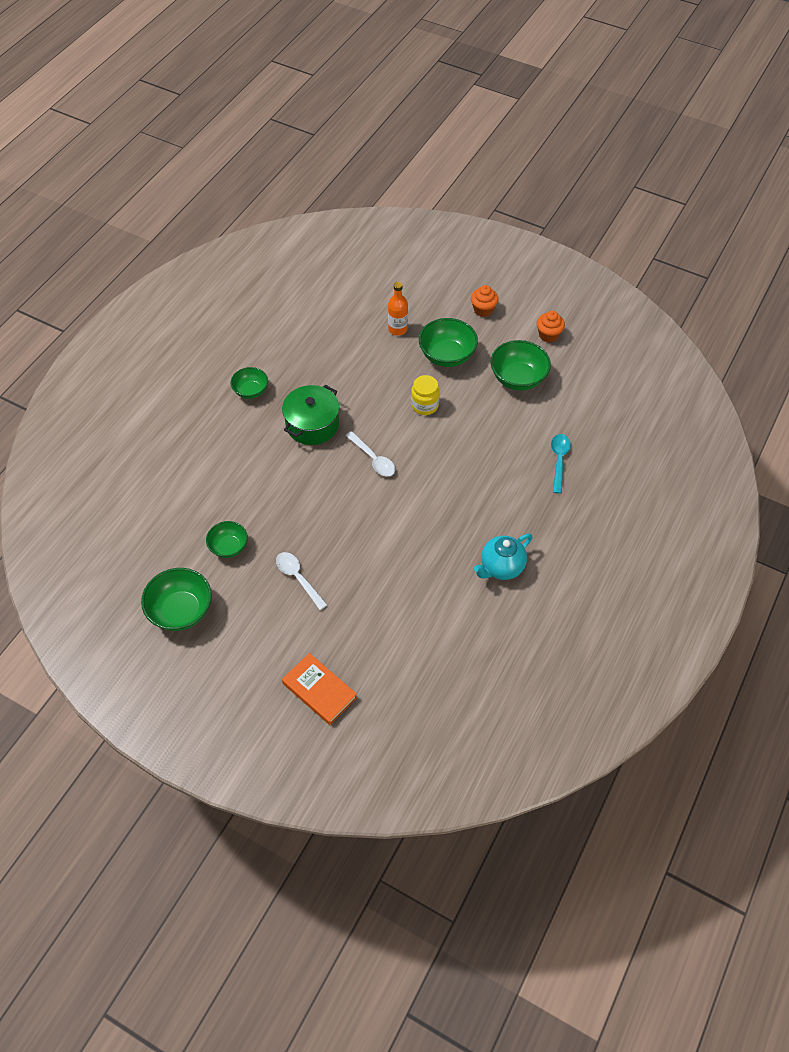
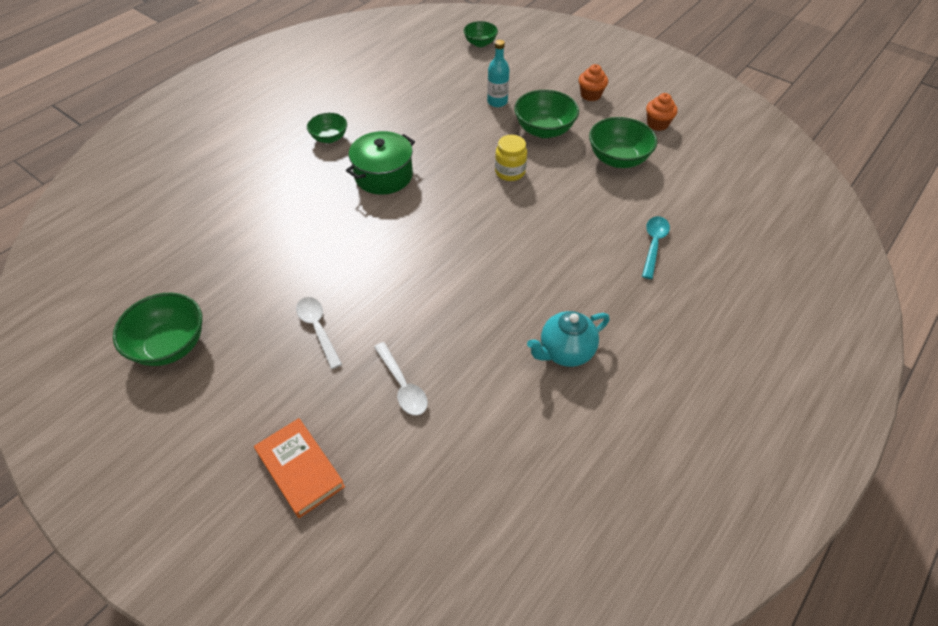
camera: 10 degrees right, 5 degrees down
green bowl [206,521,248,558] -> green bowl moved to [463,21,498,47]
white spoon [345,431,395,476] -> white spoon moved to [374,342,428,416]
orange bottle [388,282,408,336] -> turquoise bottle [487,40,510,107]

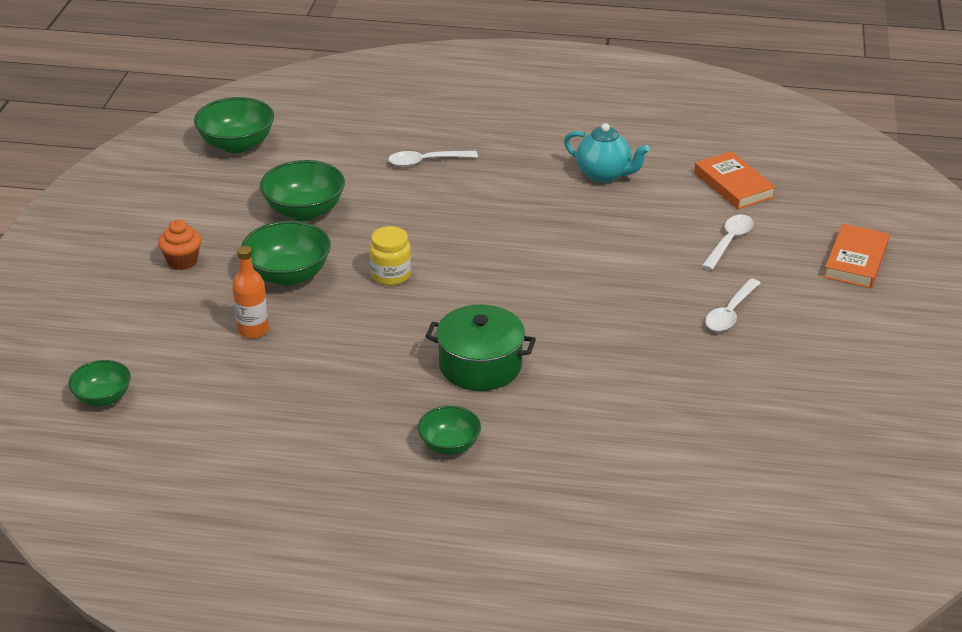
camera: 120 degrees left, 15 degrees down
green bowl [113,293,202,366] -> green bowl moved to [194,97,274,153]
turquoise bottle [487,40,510,107] -> orange bottle [232,246,269,339]
turquoise spoon [642,216,670,279] -> white spoon [388,151,478,167]
orange cupcake [646,93,677,131] -> none
none -> orange book [694,151,776,209]

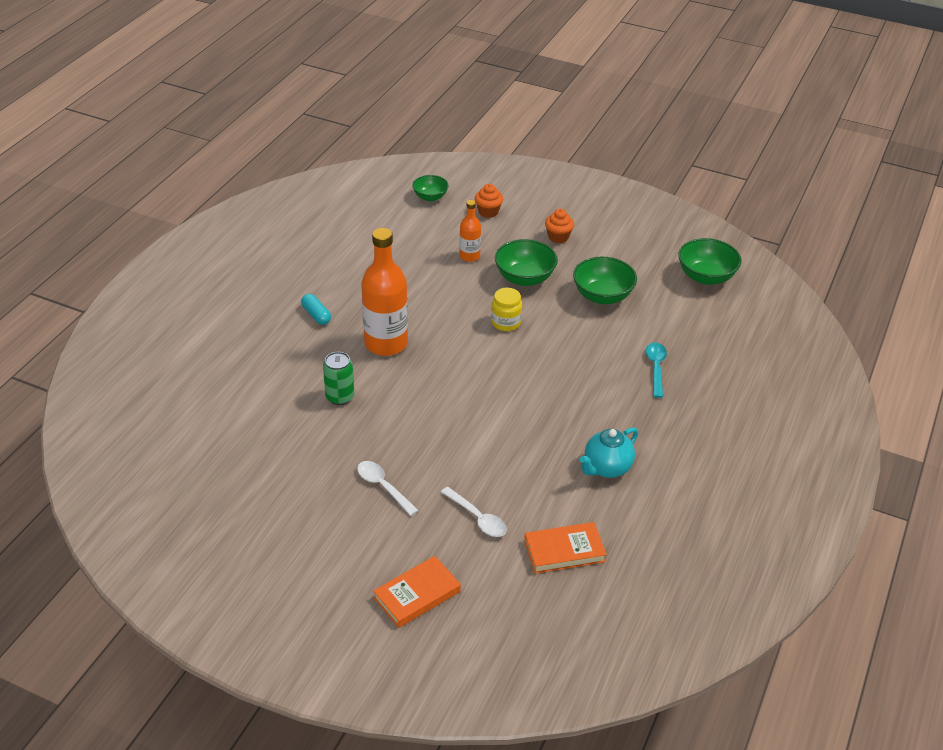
camera: 105 degrees right, 5 degrees up
white spoon [388,151,478,167] -> turquoise spoon [646,342,667,398]
green bowl [418,406,481,455] -> turquoise capsule [301,294,331,325]
green pot [425,305,536,391] -> orange bottle [361,228,408,356]
orange book [824,224,890,288] -> orange book turned 75 degrees counterclockwise [373,556,461,628]
none -> green can [323,352,354,405]
none -> orange cupcake [475,184,503,218]

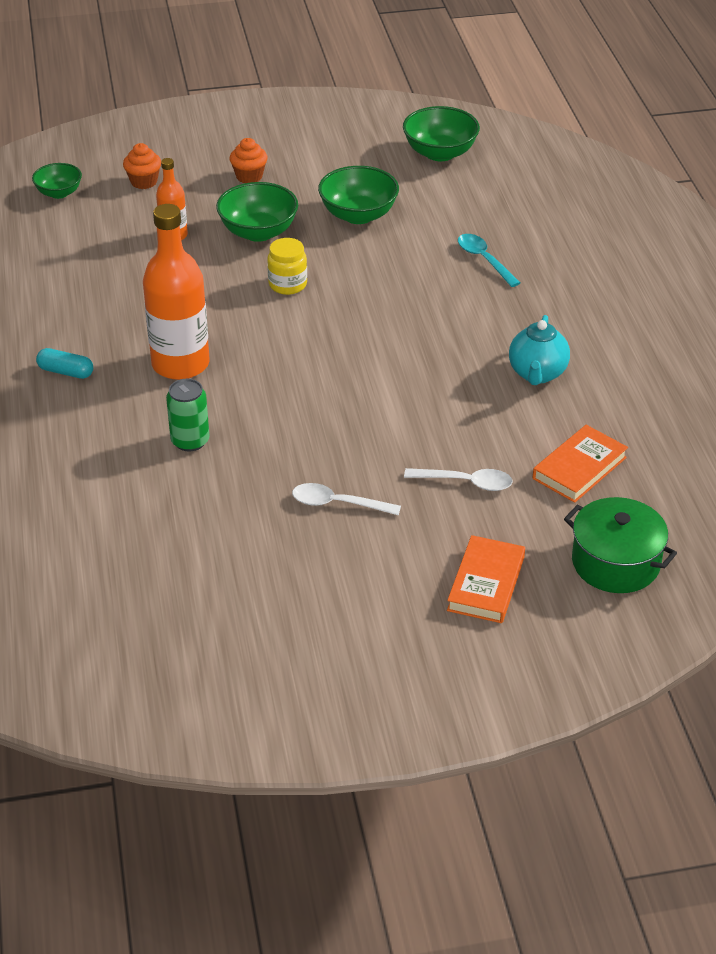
camera: 35 degrees left, 0 degrees up
none -> green pot [564,497,677,593]

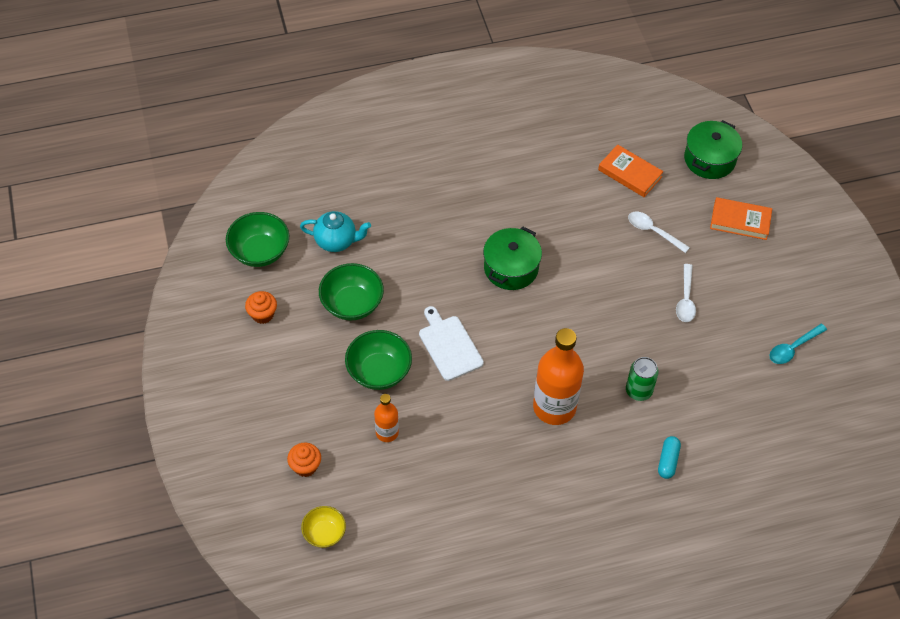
camera: 95 degrees left, 15 degrees up
green bowl [32,163,82,199] -> yellow bowl [301,506,346,548]
turquoise capsule [36,348,93,379] -> turquoise capsule moved to [658,436,681,479]
orange cupcake [230,138,268,183] -> orange cupcake moved to [245,291,277,324]
yellow jar [267,238,307,295] -> white cutting board [419,306,484,381]
white spoon [404,468,513,491] -> white spoon turned 60 degrees counterclockwise [628,212,690,253]
turquoise spoon [458,234,520,287] -> turquoise spoon moved to [769,324,827,364]
turquoise teapot [509,315,570,385] -> turquoise teapot moved to [300,211,371,252]
none -> green pot [483,227,542,290]

